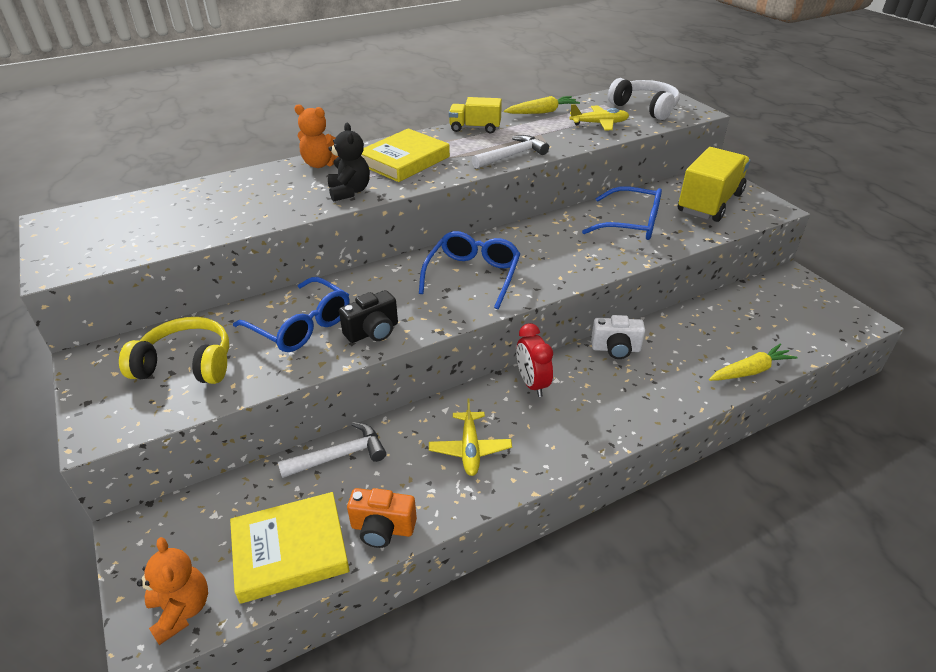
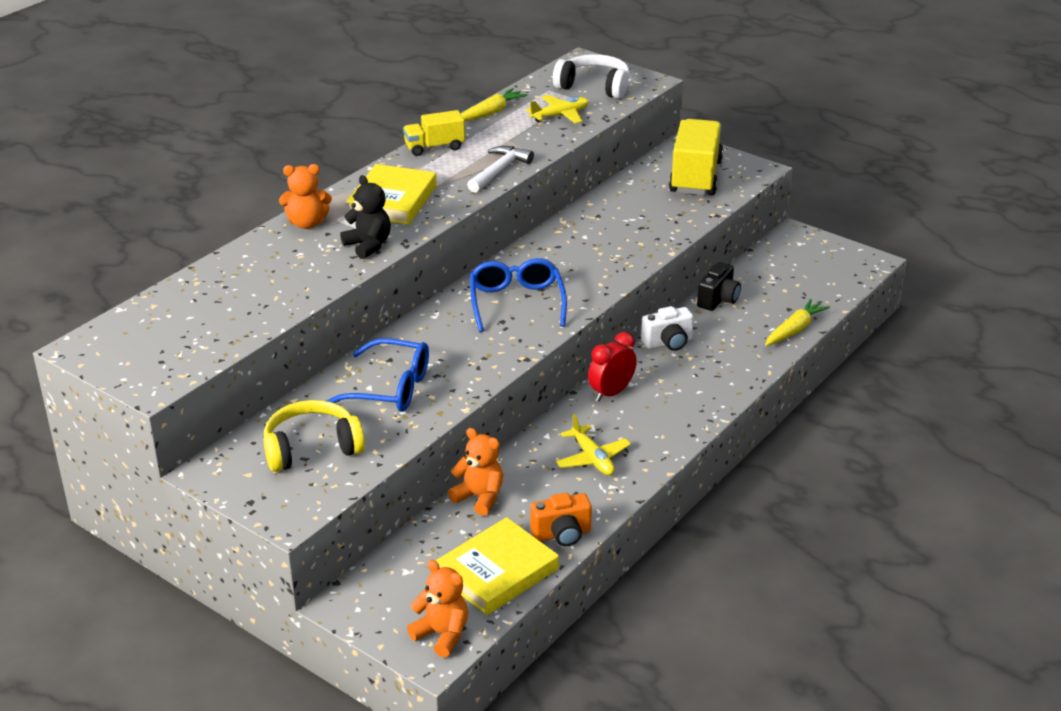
camera: 25 degrees left, 5 degrees down
white hammer [278,422,386,478] -> orange teddy bear [448,428,503,516]
black camera [339,290,398,343] -> black camera moved to [697,262,741,311]
red clock [517,323,553,397] -> red clock turned 90 degrees clockwise [588,332,637,401]
blue glasses [582,186,662,240] -> none

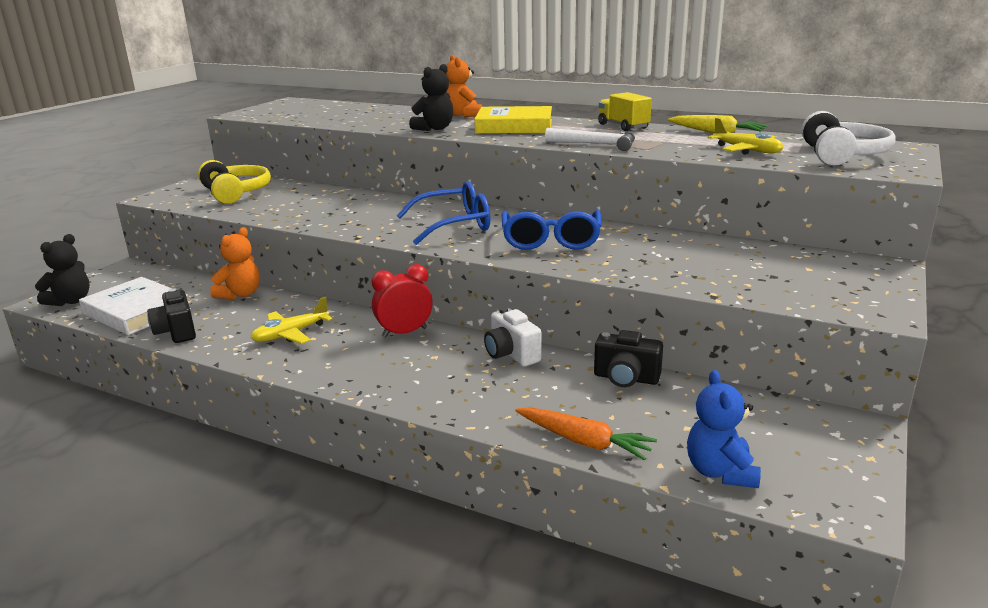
camera: 80 degrees right, 10 degrees down
blue glasses [326,338,429,412] -> blue glasses moved to [502,210,601,250]
orange teddy bear [407,560,468,658] -> black teddy bear [35,234,90,306]
yellow book [435,517,559,615] -> white book [79,277,191,335]
orange camera [530,493,592,546] -> black camera [147,288,196,343]
red clock [588,332,637,401] -> red clock turned 60 degrees counterclockwise [372,264,433,338]
yellow truck [669,119,723,195] -> none
yellow carrot [765,299,830,346] -> orange carrot [516,407,657,461]
none -> blue teddy bear [687,370,761,488]

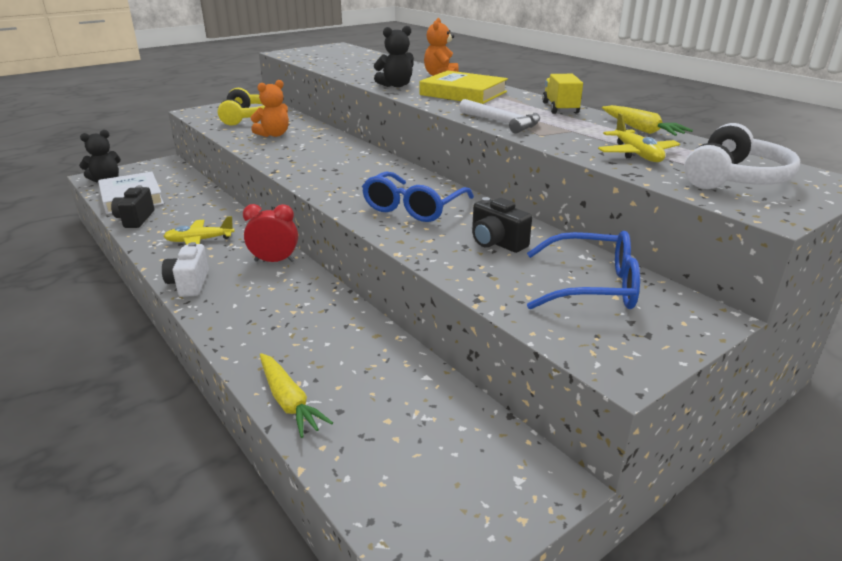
camera: 25 degrees right, 5 degrees up
orange teddy bear [210,227,260,299] -> orange teddy bear moved to [251,80,289,137]
blue glasses [397,181,490,245] -> blue glasses moved to [527,231,640,309]
white camera [484,307,541,367] -> white camera moved to [162,242,209,297]
orange carrot [516,407,657,461] -> yellow carrot [260,353,333,438]
black camera [594,330,663,387] -> black camera moved to [472,197,532,253]
blue teddy bear [687,370,761,488] -> none

